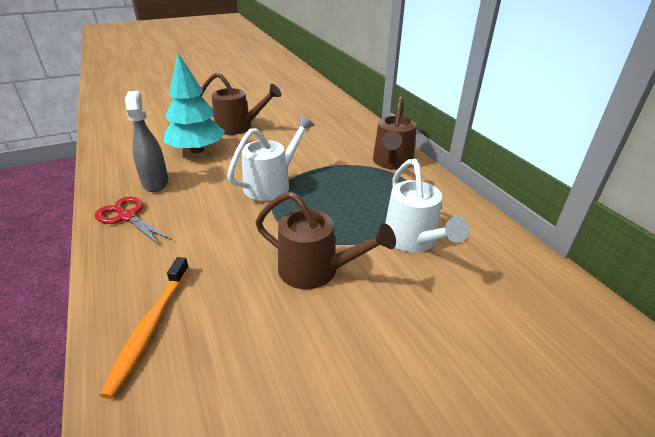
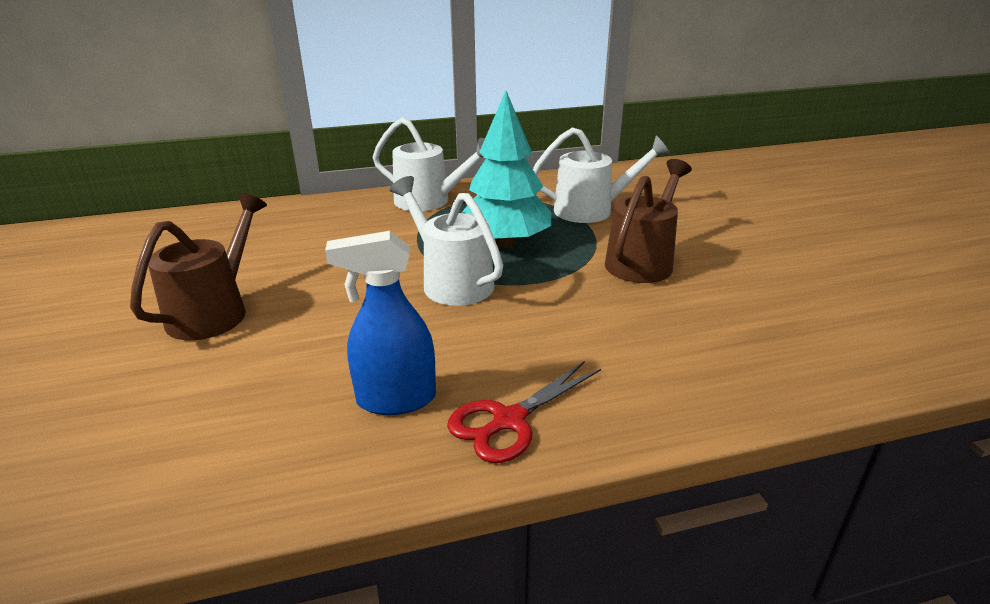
camera: 80 degrees left, 5 degrees down
orange toothbrush [100,257,189,399] -> none
grey spray bottle [125,91,168,192] -> blue spray bottle [325,231,436,415]
turquoise tree [164,53,225,154] -> turquoise tree moved to [461,91,551,247]
brown watering can [373,96,416,170] -> white watering can [373,117,485,211]

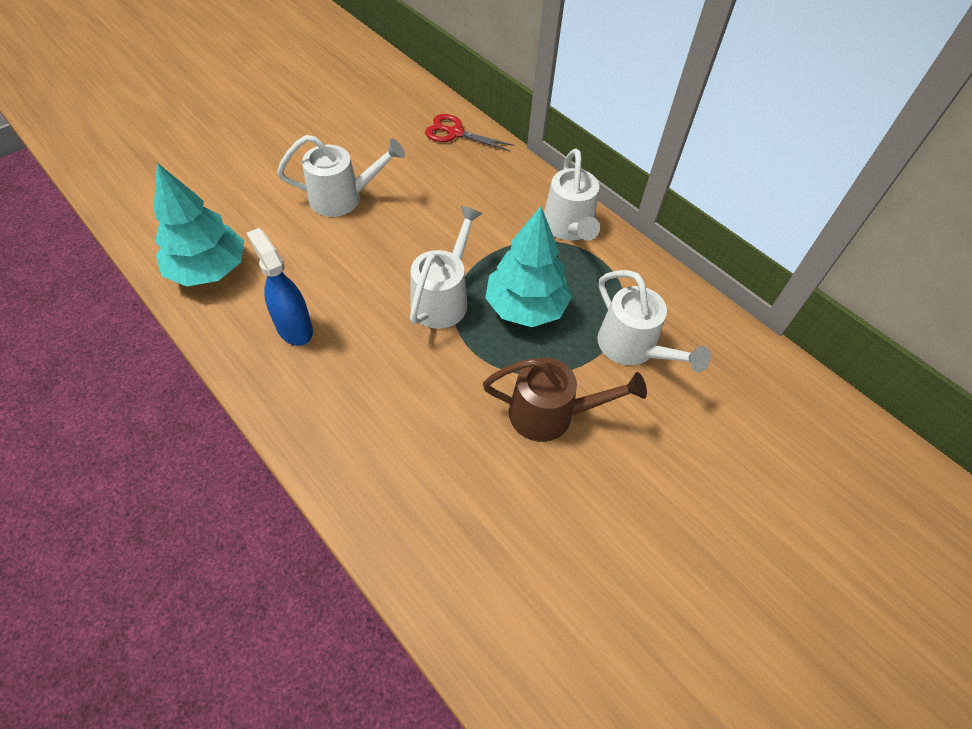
camera: 60 degrees right, 25 degrees up
brown watering can [130,193,267,340] -> white watering can [277,135,405,217]
red scissors [447,361,601,463] -> red scissors moved to [425,114,514,151]
none -> turquoise tree [154,163,244,287]

